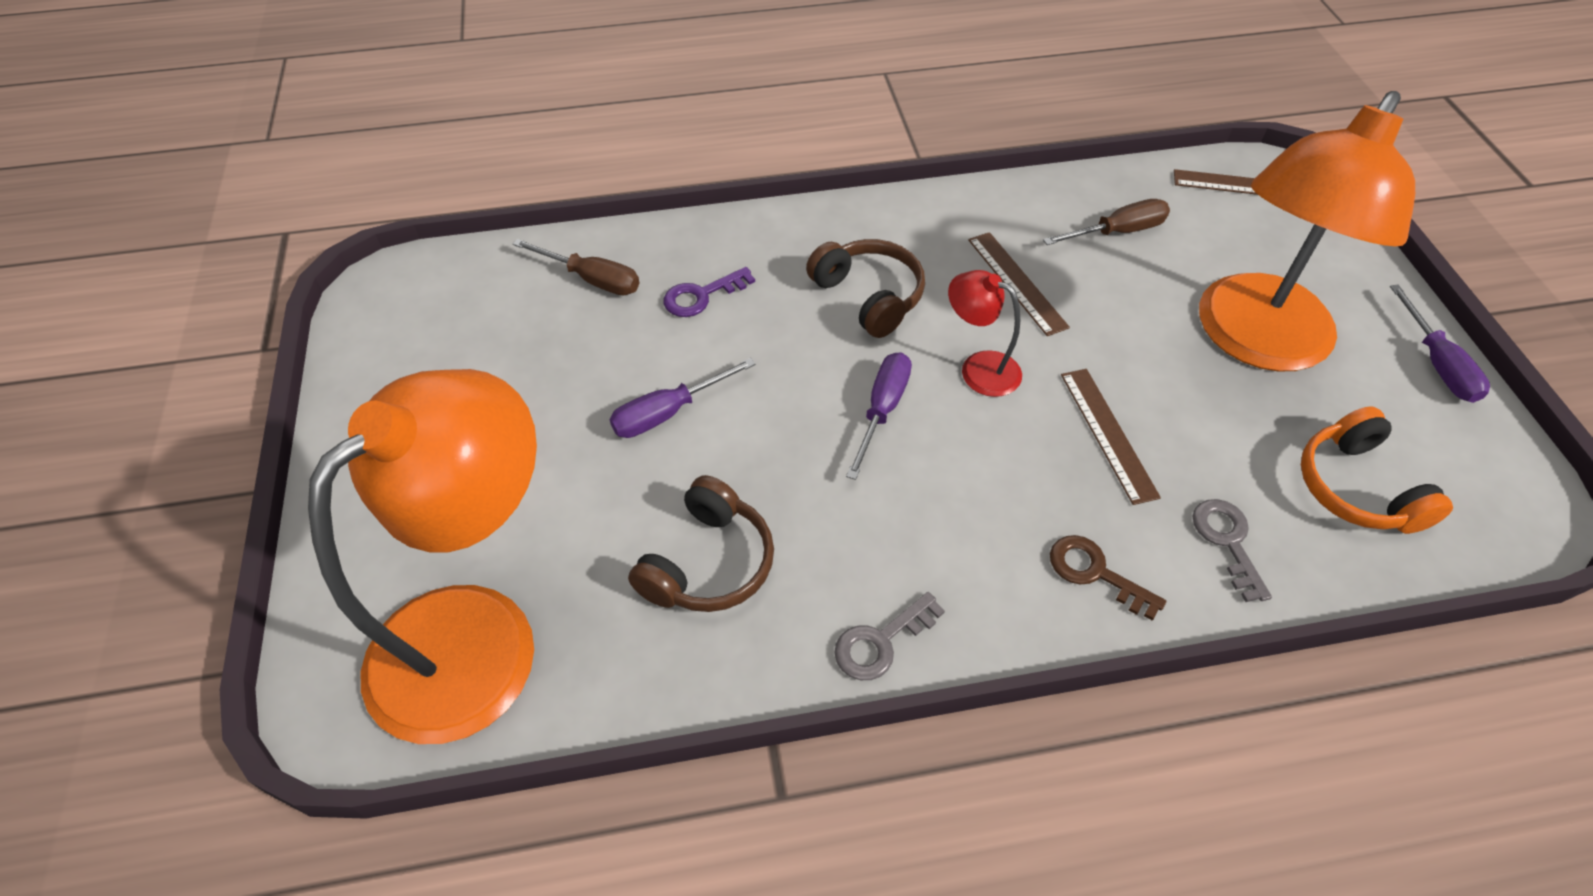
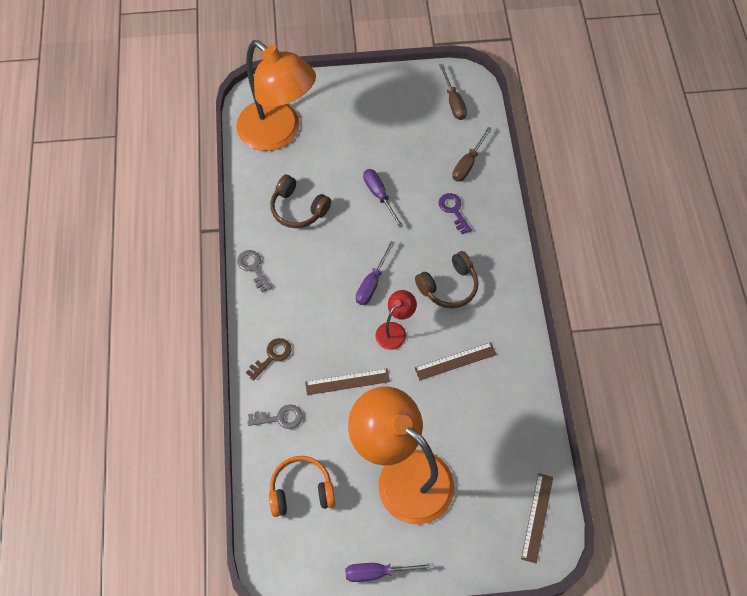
camera: 95 degrees right, 10 degrees up
purple screwdriver [846,352,912,480] -> purple screwdriver turned 90 degrees clockwise [356,241,395,305]
brown screwdriver [1043,199,1170,245] -> brown screwdriver moved to [439,64,467,120]

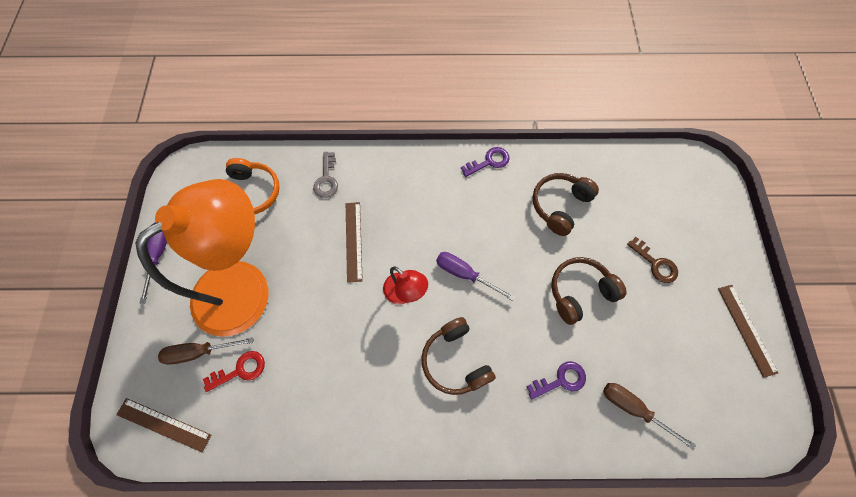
camera: 95 degrees right, 5 degrees up
orange lamp [236,40,316,151] -> none
grey key [237,250,272,293] -> purple key [461,147,510,177]
brown key [246,338,291,381] -> brown key moved to [627,237,678,283]
purple screwdriver [363,169,403,228] -> brown headphones [551,257,627,325]
brown ruler [415,342,497,381] -> brown ruler moved to [718,285,778,378]
brown screwdriver [439,64,467,120] -> brown screwdriver moved to [158,337,254,365]
none -> red key [203,351,265,392]

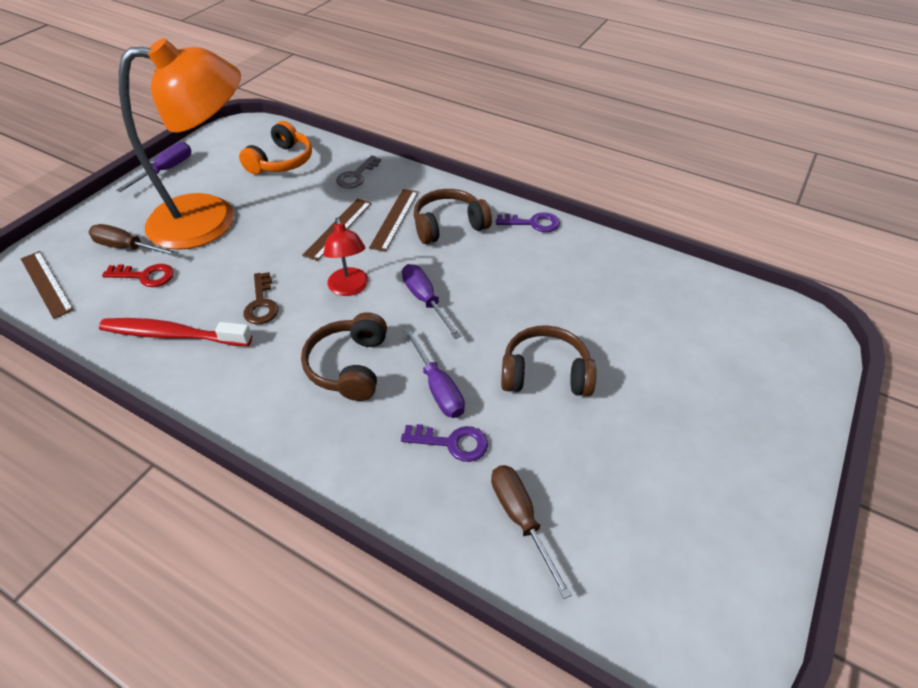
camera: 30 degrees right, 20 degrees down
brown headphones [533,173,599,236] -> brown headphones moved to [414,189,492,244]
brown key [627,237,678,283] -> brown key moved to [243,272,279,325]
brown ruler [718,285,778,378] -> brown ruler moved to [369,189,418,252]
none -> red toothbrush [99,318,252,346]
none -> purple screwdriver [404,327,465,418]

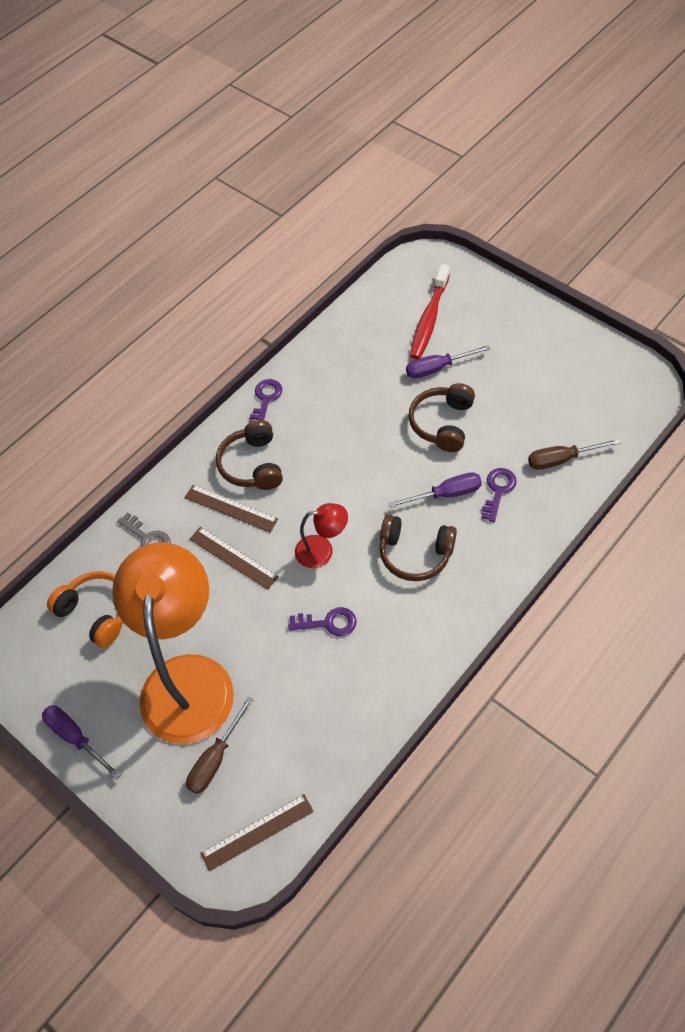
camera: 75 degrees left, 10 degrees up
red toothbrush [99,318,252,346] -> red toothbrush moved to [410,264,450,359]
red key [102,264,174,287] -> none
brown key [243,272,279,325] -> purple key [288,607,357,636]
purple screwdriver [402,264,461,339] -> purple screwdriver moved to [406,345,490,379]

